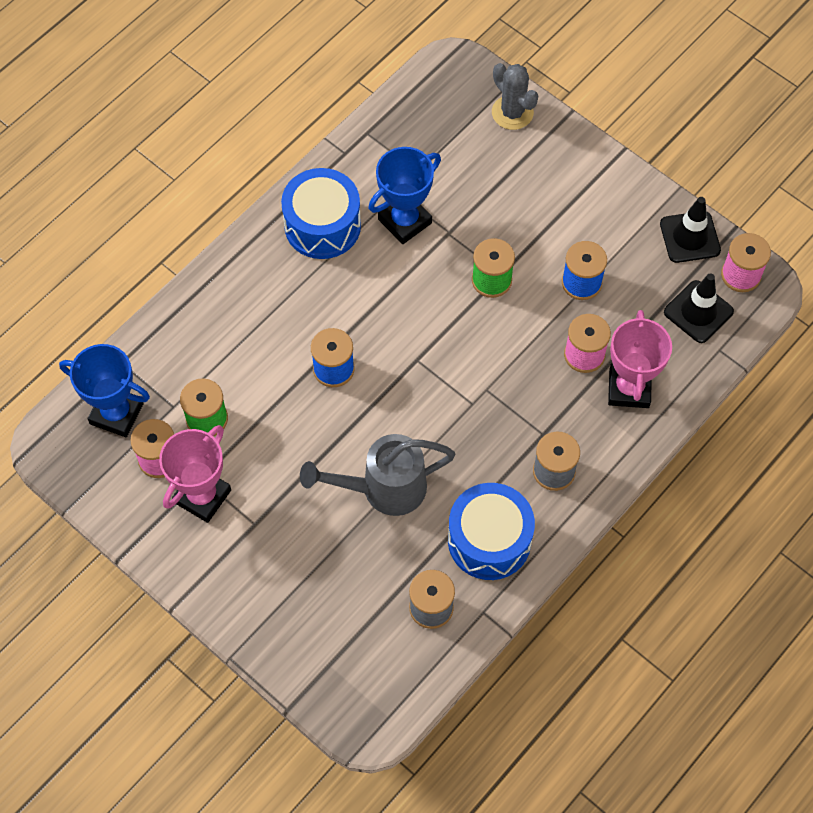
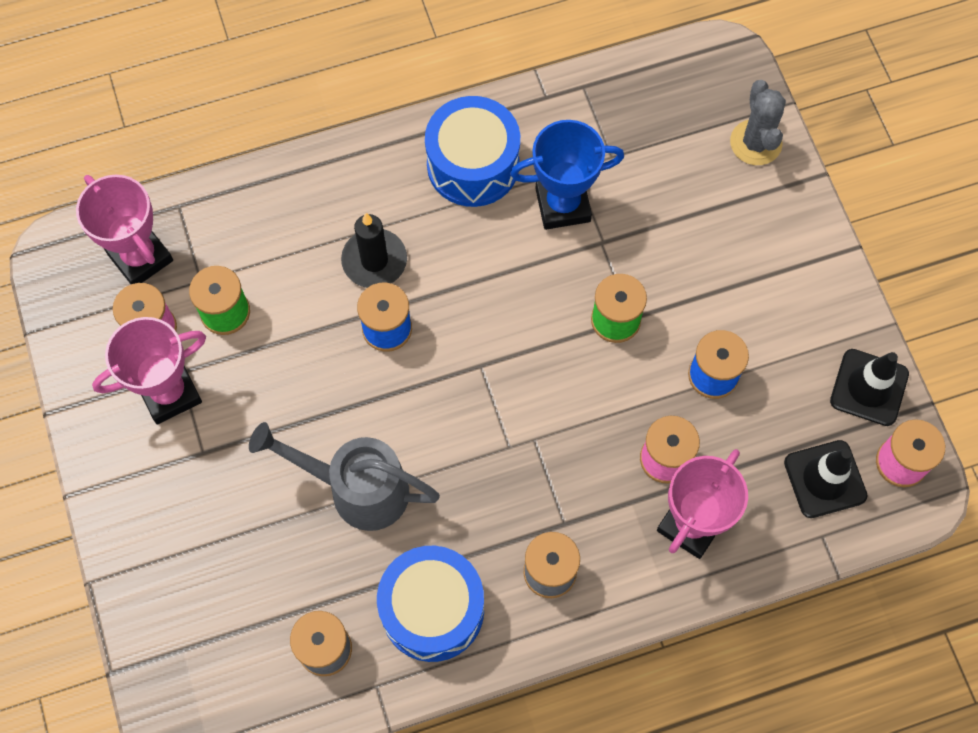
camera: 30 degrees right, 5 degrees up
blue trophy [59,344,150,437] -> pink trophy [76,175,173,284]
none -> black candle [341,213,407,288]

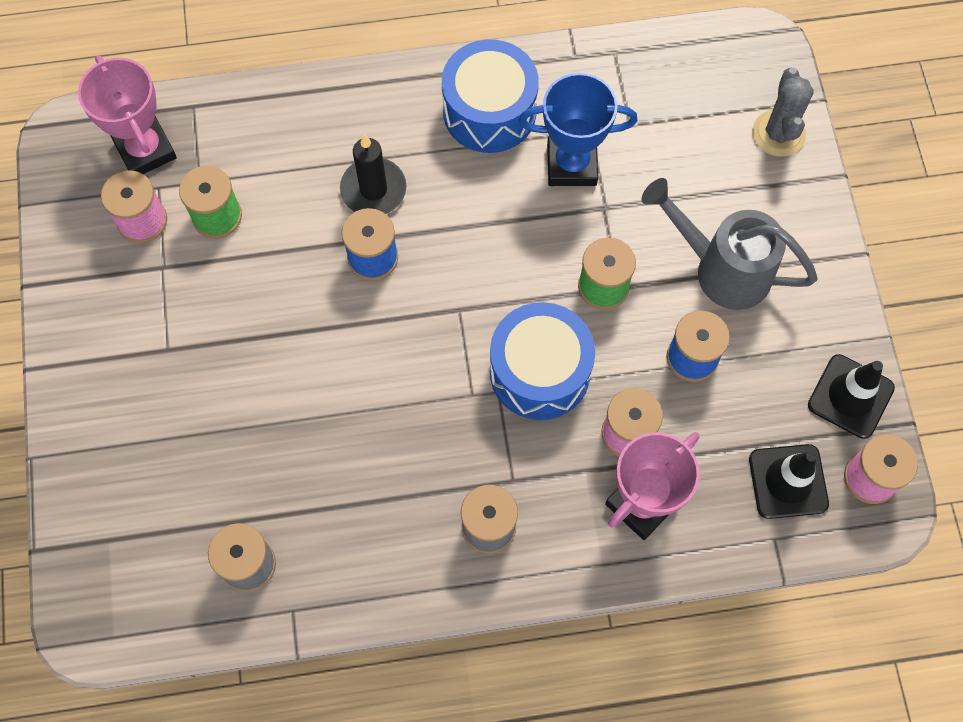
camera: 10 degrees right, 0 degrees up
pink trophy [92,317,206,425] -> none
grey watering can [249,422,440,531] -> grey watering can moved to [641,178,818,310]
blue drum [377,546,484,662] -> blue drum moved to [490,302,595,420]

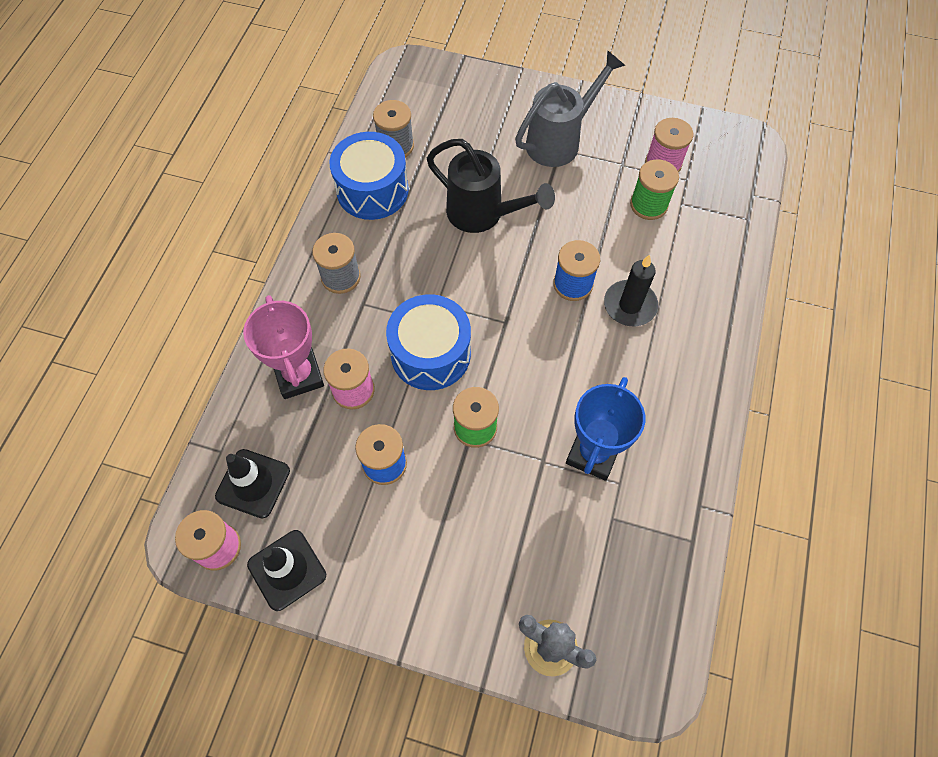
camera: 115 degrees right, 5 degrees down
pink trophy [78,55,177,174] -> none
blue drum [442,40,539,153] -> blue drum moved to [329,132,409,220]
grey watering can [641,178,818,310] -> grey watering can moved to [515,50,625,167]
none -> black watering can [427,139,555,233]

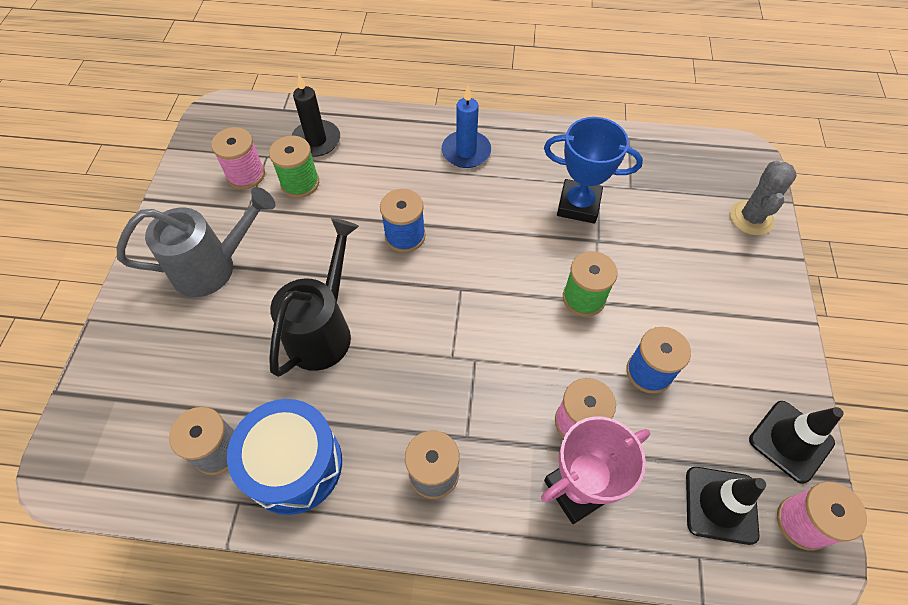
camera: 100 degrees left, 5 degrees down
blue drum [386,294,471,390] -> none
grey watering can [515,50,625,167] -> grey watering can turned 120 degrees clockwise [117,187,275,297]
black candle [604,255,658,327] -> black candle moved to [292,74,340,157]
none -> blue candle [442,86,491,168]

